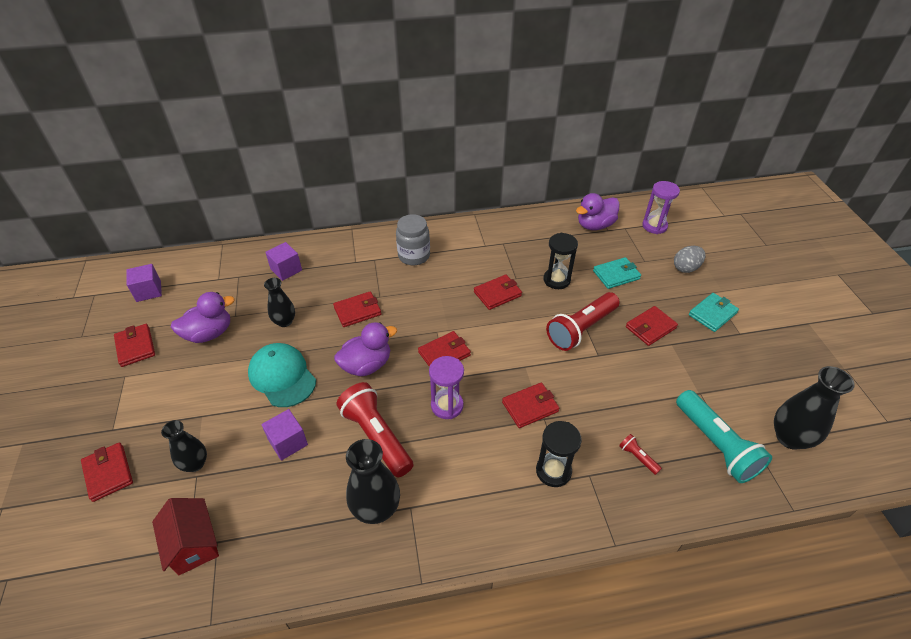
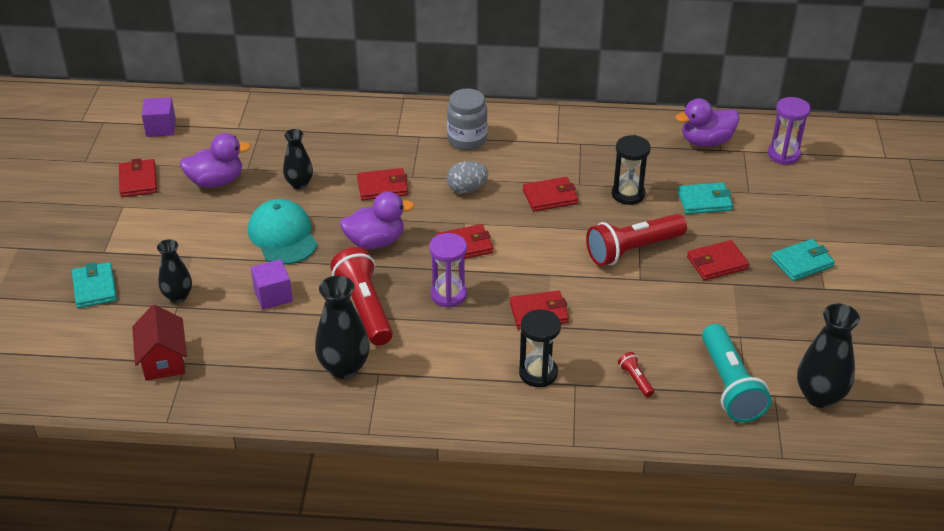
camera: 15 degrees right, 5 degrees down
red wallet [81,442,133,502] -> turquoise wallet [72,262,117,308]
purple cube [265,242,302,281] -> none
grey egg [674,246,705,273] -> grey egg moved to [447,161,488,194]

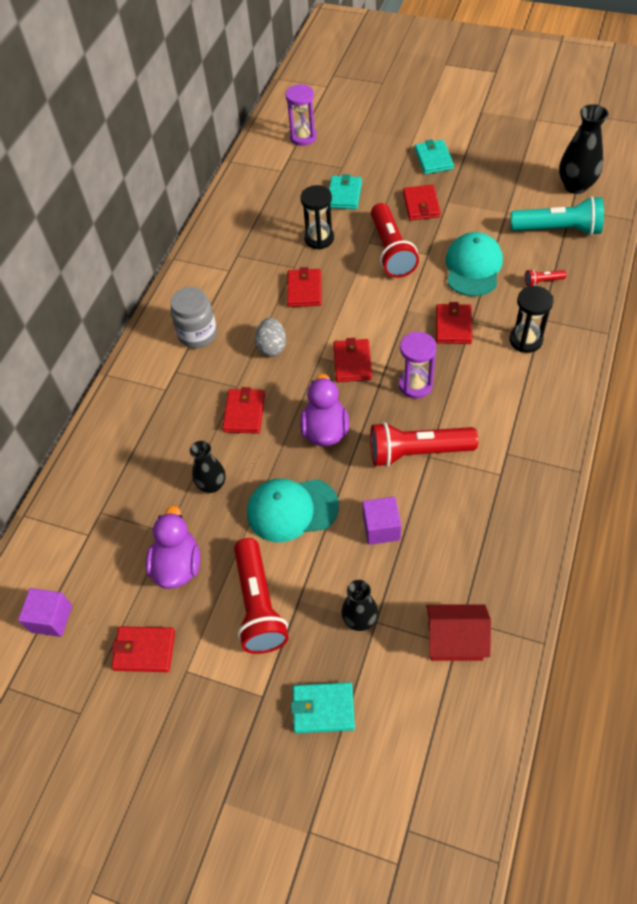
camera: 70 degrees left, 15 degrees up
black vase [315,276,370,379] -> none
purple duck [675,98,740,147] -> none
none -> red flashlight [234,538,289,654]
none -> turquoise cap [446,232,503,296]

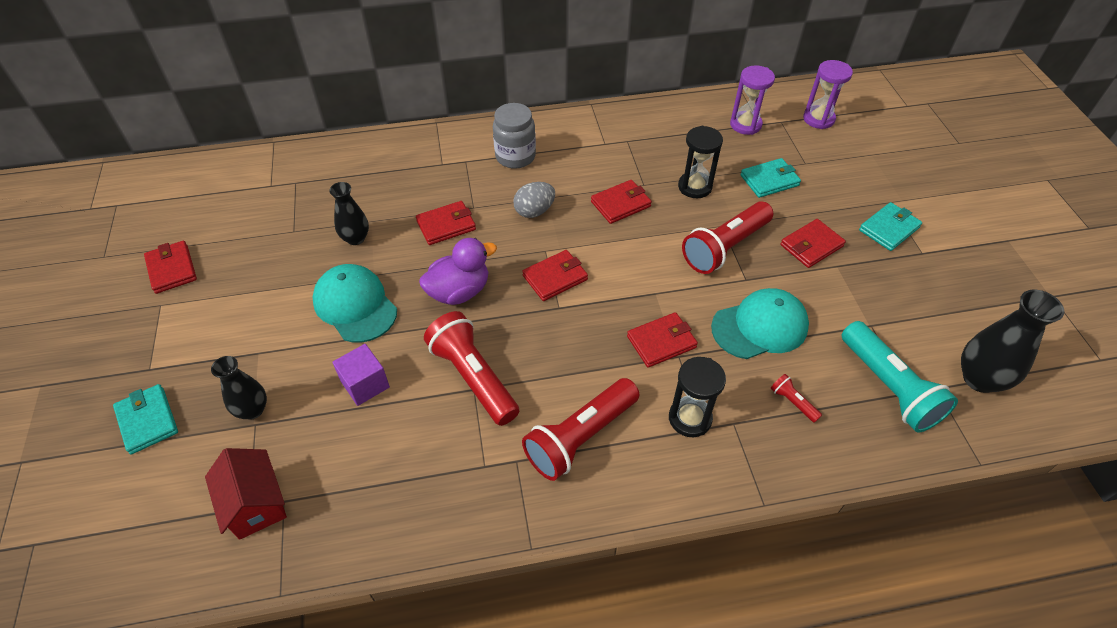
camera: 55 degrees right, 5 degrees down
purple cube [18,588,72,637] -> none
purple duck [146,506,200,589] -> none
red flashlight [234,538,289,654] -> red flashlight moved to [522,378,640,481]
purple hourglass [399,332,436,399] -> purple hourglass moved to [730,65,775,135]

